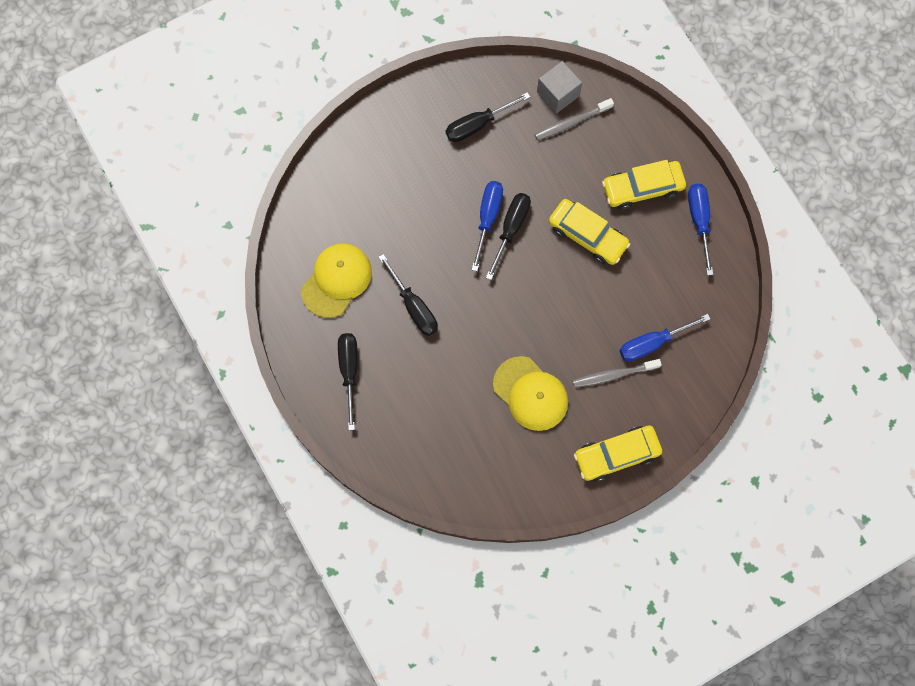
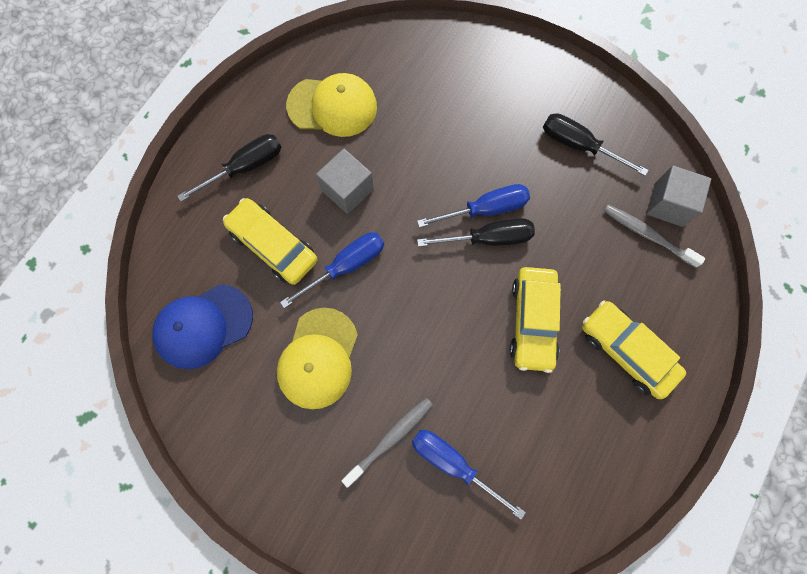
camera: 60 degrees right, 0 degrees up
black screwdriver [378,254,438,336] -> grey cube [316,149,374,214]
grey toothbrush [573,359,662,388] -> grey toothbrush turned 90 degrees clockwise [342,398,433,488]
yellow car [574,426,662,482] -> yellow car moved to [223,198,317,285]
blue screwdriver [688,183,713,275] -> blue screwdriver moved to [280,232,384,308]
none -> blue cap [152,284,253,369]

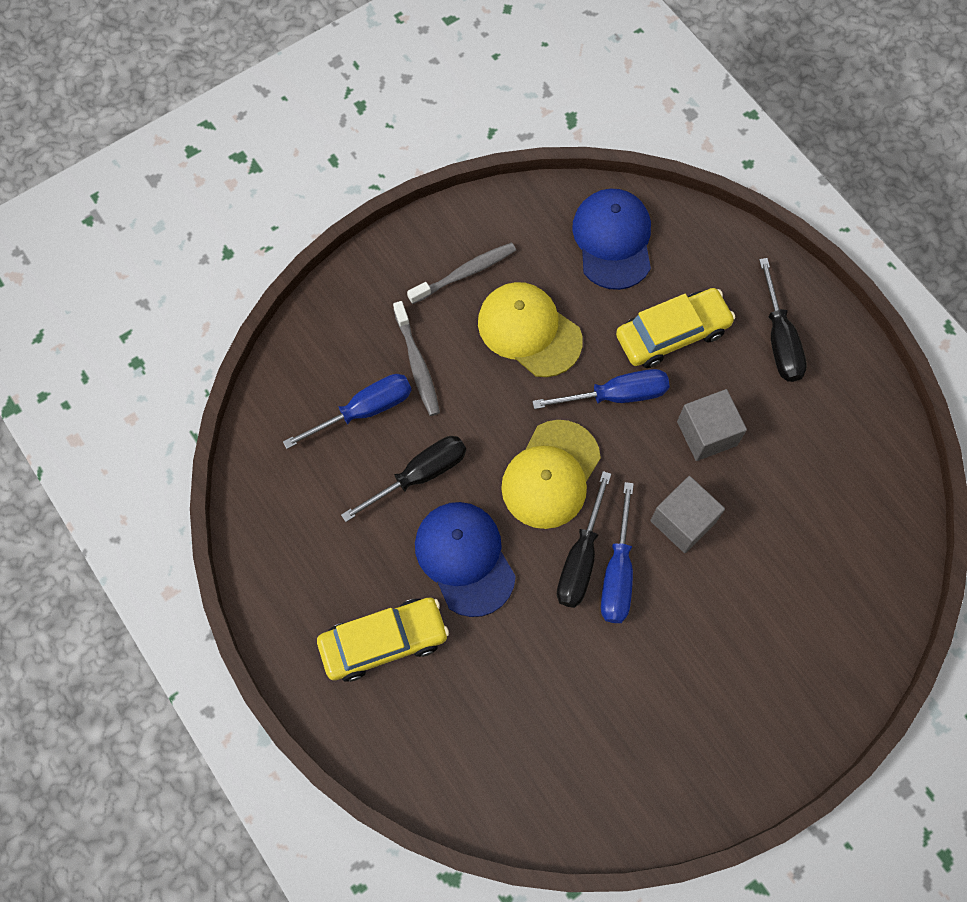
camera: 115 degrees right, 5 degrees down
blue screwdriver [280,232,384,308] -> blue screwdriver turned 90 degrees counterclockwise [532,369,670,409]
yellow cap [286,73,377,137] -> yellow cap moved to [501,420,601,529]
yellow car [510,267,561,373] -> blue cap [415,502,516,617]
black screwdriver [543,113,648,176] -> black screwdriver moved to [341,436,466,522]
grey toothbrush [604,204,705,268] -> grey toothbrush moved to [407,242,516,304]
grey cube [646,166,711,227] -> grey cube moved to [650,476,725,553]

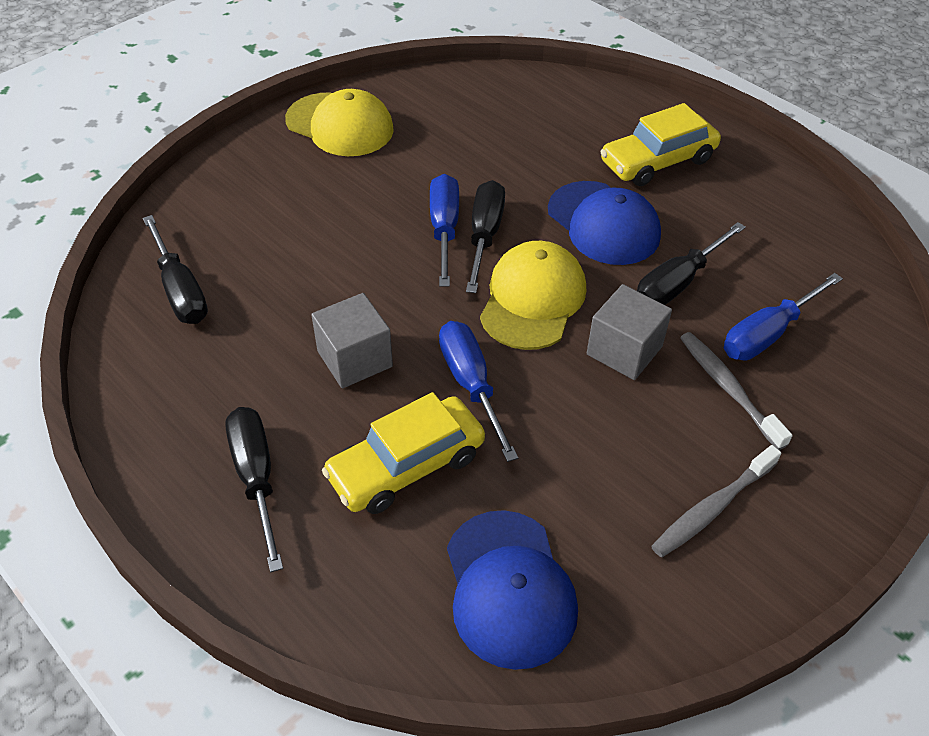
camera: 170 degrees right, 20 degrees down
yellow cap [478,282,583,377] -> yellow cap moved to [285,89,394,156]
blue screwdriver [532,369,670,409] -> blue screwdriver turned 90 degrees clockwise [439,321,518,462]
grey cube [650,476,725,553] -> grey cube moved to [587,284,672,380]
none -> black screwdriver [143,215,208,324]

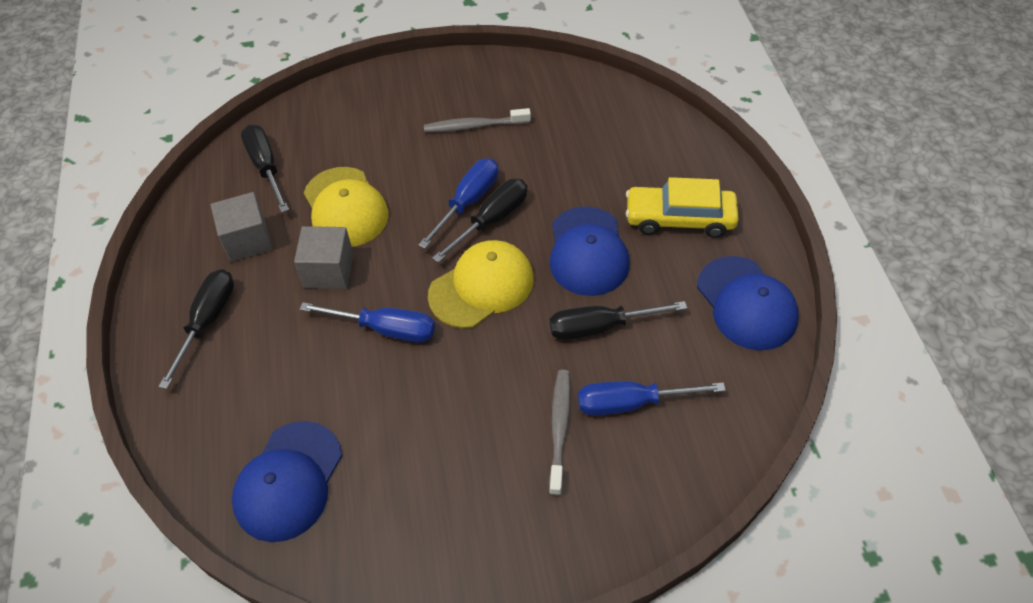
camera: 35 degrees right, 5 degrees up
black screwdriver [143,215,208,324] -> black screwdriver turned 150 degrees clockwise [241,124,289,213]
yellow cap [285,89,394,156] -> yellow cap moved to [304,167,389,247]
yellow car [322,392,485,514] -> none
blue screwdriver [439,321,518,462] -> blue screwdriver turned 90 degrees clockwise [300,302,435,343]
grey cube [587,284,672,380] -> grey cube moved to [211,192,273,262]
grey toothbrush [651,445,781,557] -> grey toothbrush moved to [424,108,531,132]
none -> blue cap [697,256,799,350]

